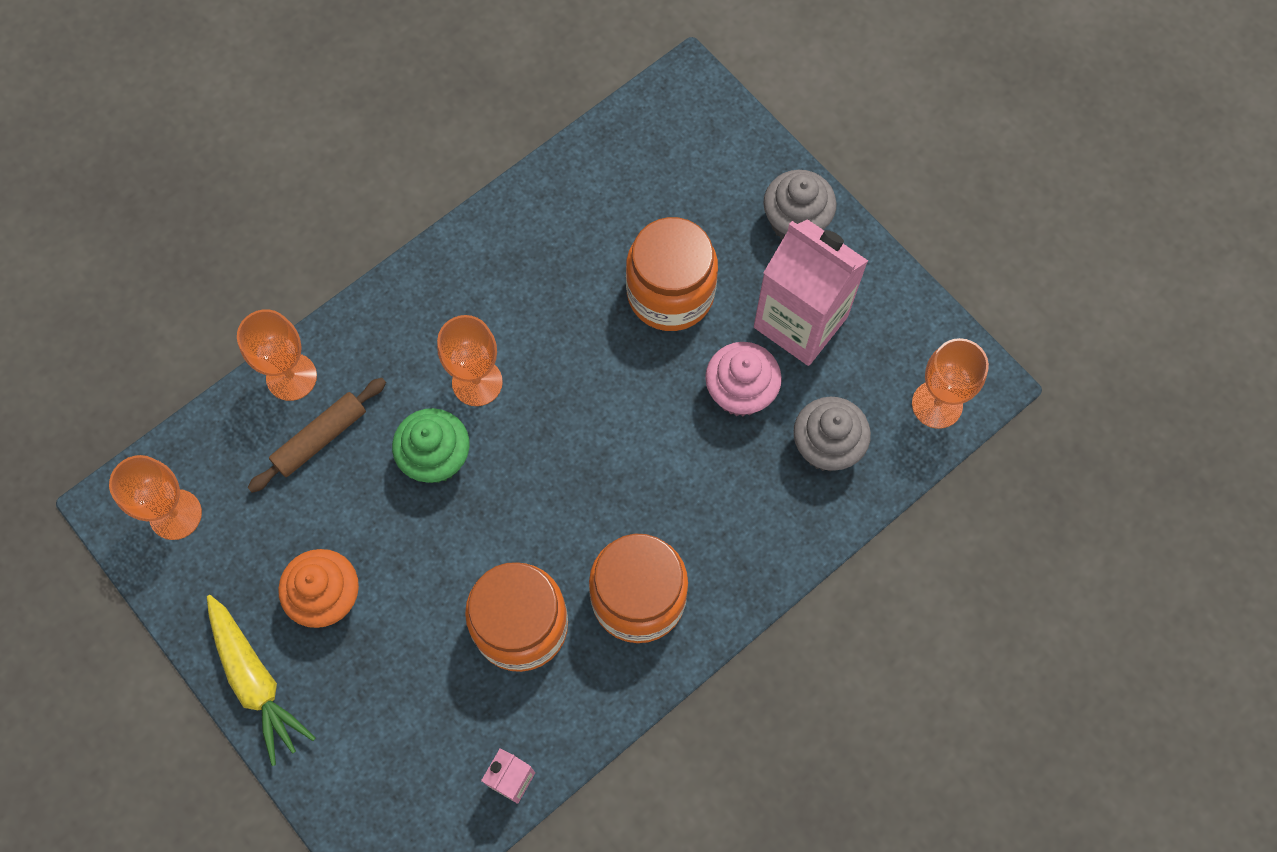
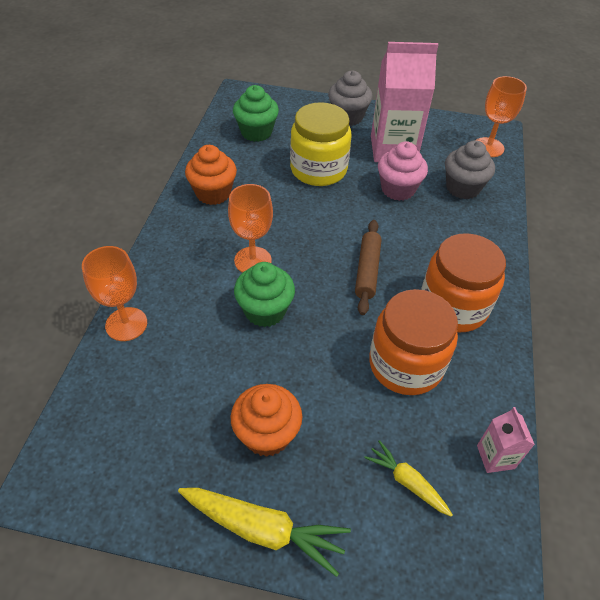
camera: 40 degrees left, 20 degrees down
orange goblet [109,455,202,540] -> none
brown rolling pin [248,378,386,493] -> brown rolling pin moved to [355,220,381,315]
orange jar [626,217,718,331] -> yellow jar [290,102,352,186]
none -> orange cupcake [185,145,237,205]
none -> green cupcake [233,85,279,142]
none -> yellow carrot [364,440,453,517]

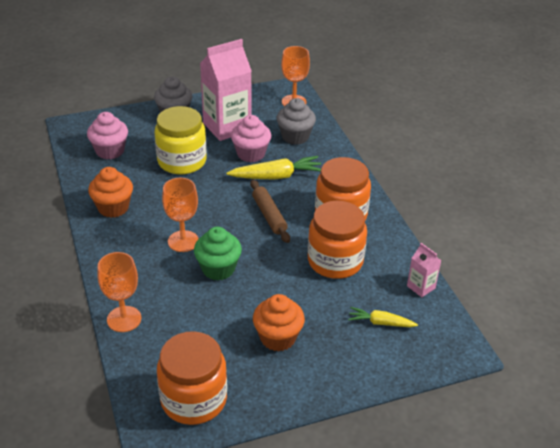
camera: 30 degrees left, 10 degrees down
yellow carrot [178,488,351,577] -> yellow carrot moved to [226,156,321,180]
green cupcake [233,85,279,142] -> pink cupcake [87,112,128,159]
none -> orange jar [157,331,227,425]

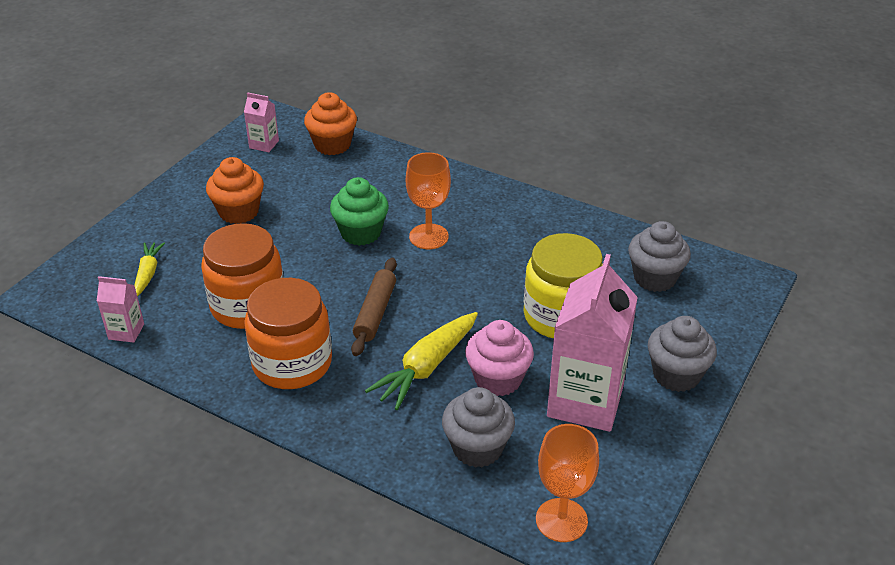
camera: 140 degrees right, 0 degrees up
pink cupcake [87,112,128,159] -> grey cupcake [628,221,691,292]
orange cupcake [88,167,133,218] -> orange cupcake moved to [304,92,357,155]
orange goblet [97,252,141,332] -> none
orange jar [157,331,227,425] -> pink carton [244,92,279,152]
brown rolling pin [250,180,290,243] -> brown rolling pin turned 75 degrees clockwise [351,258,397,356]
yellow carrot [348,307,418,327] -> yellow carrot turned 60 degrees counterclockwise [135,242,165,296]

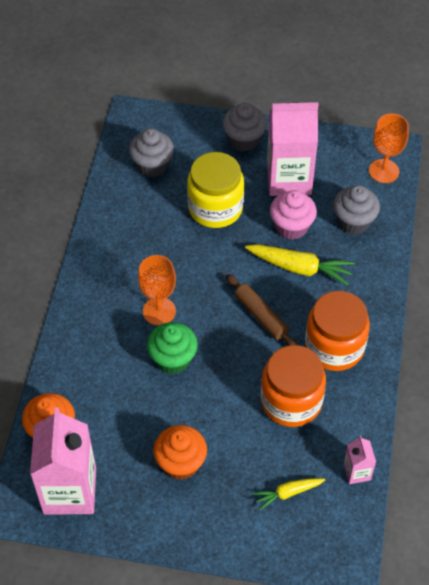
camera: 110 degrees left, 15 degrees up
pink carton [244,92,279,152] -> pink carton [30,408,96,515], size x2.19
brown rolling pin [351,258,397,356] -> brown rolling pin turned 60 degrees clockwise [226,274,298,346]

